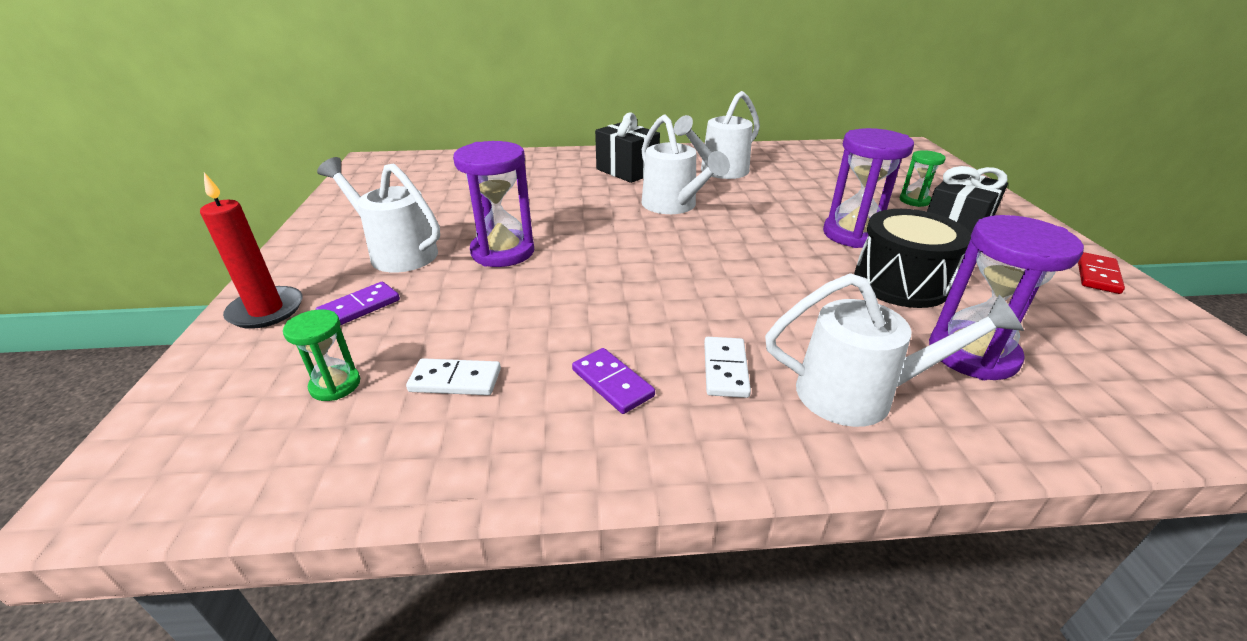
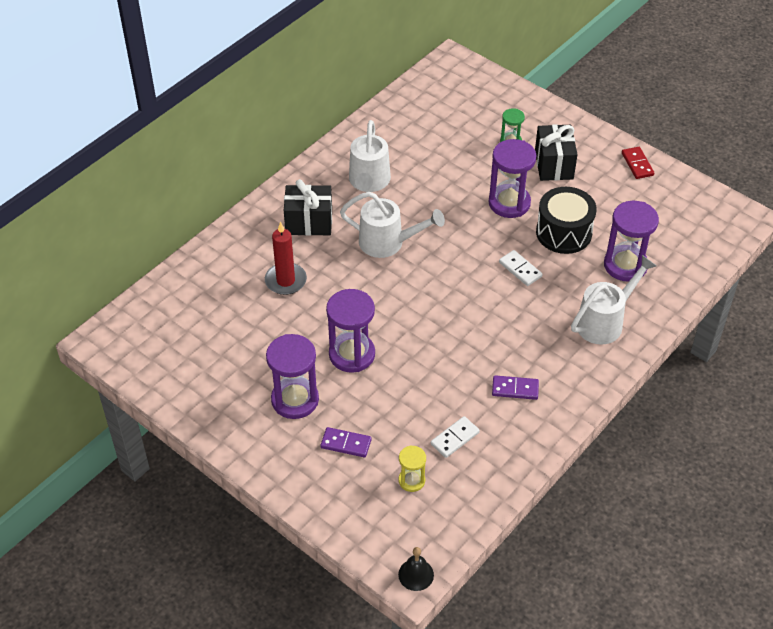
camera: 45 degrees left, 15 degrees up
red candle [200,172,303,329] -> red candle moved to [265,222,307,295]
green hourglass [283,309,360,401] -> yellow hourglass [399,445,426,492]
purple domino [316,282,400,325] -> purple domino turned 75 degrees counterclockwise [320,427,371,458]
white watering can [317,157,440,272] -> purple hourglass [266,334,319,419]
white domino [704,337,751,398] -> white domino moved to [499,250,543,286]
none -> black bell [398,547,434,591]

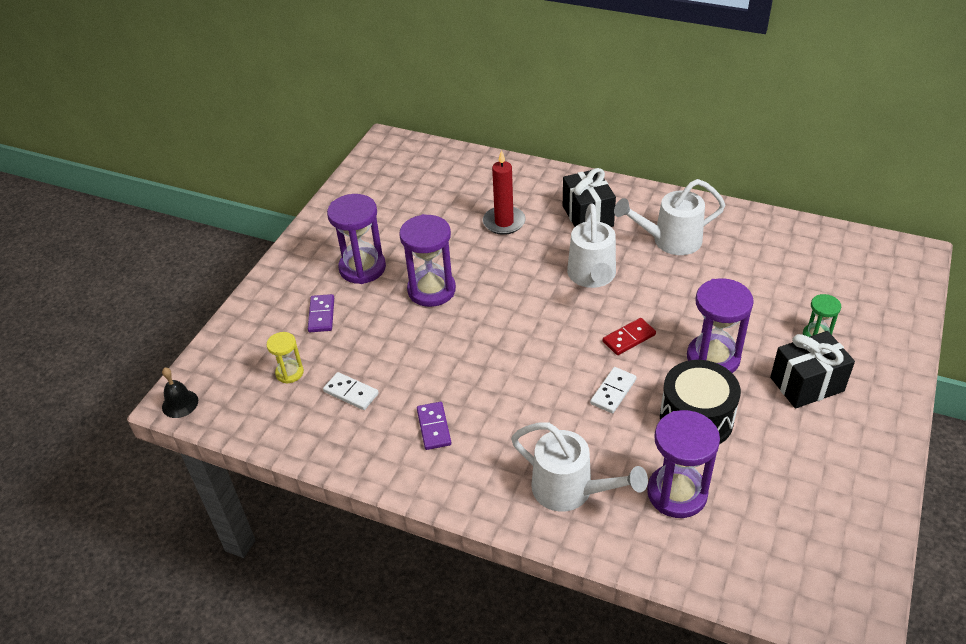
camera: 75 degrees right, 5 degrees down
red domino [622,147,654,179] -> red domino moved to [603,318,656,355]

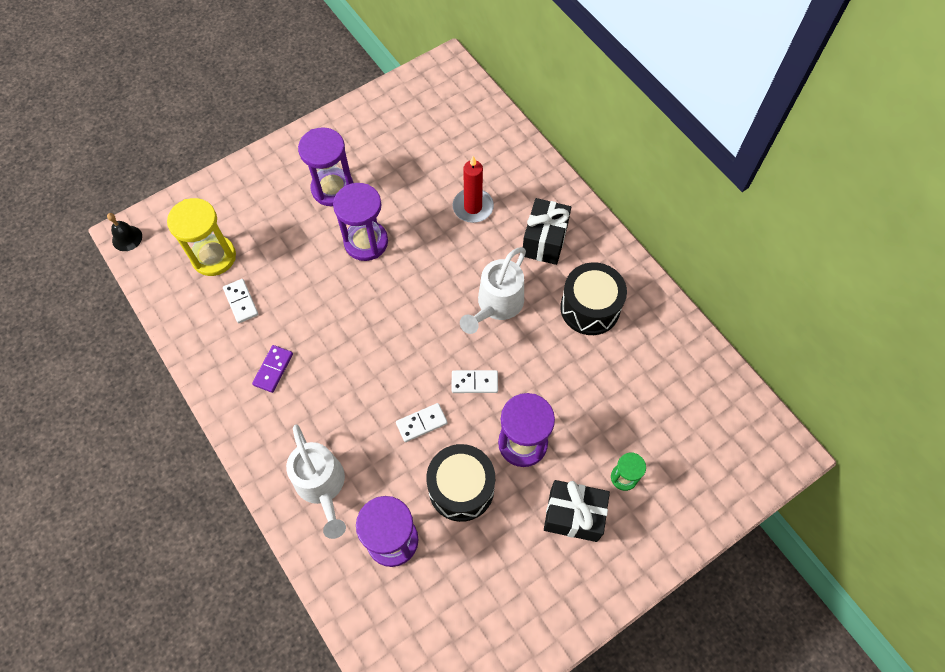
camera: 30 degrees right, 20 degrees up
yellow hourglass [267,332,304,384] -> yellow hourglass [167,198,236,276], size x1.85
purple domino [308,294,334,332] -> none
red domino [603,318,656,355] -> white domino [452,370,498,393]
white watering can [614,179,725,255] -> black drum [560,262,627,335]

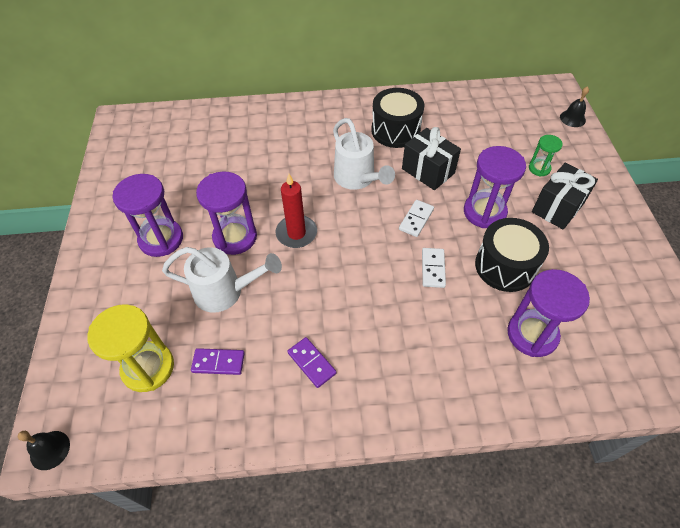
camera: 60 degrees left, 10 degrees down
white domino [223,279,258,323] -> purple domino [191,348,245,375]
white watering can [286,424,346,539] -> white watering can moved to [162,247,282,313]
red candle [453,156,494,223] -> red candle moved to [275,174,317,248]
black gift [523,198,571,265] -> black gift moved to [402,127,461,190]
none -> black bell [560,86,589,127]

